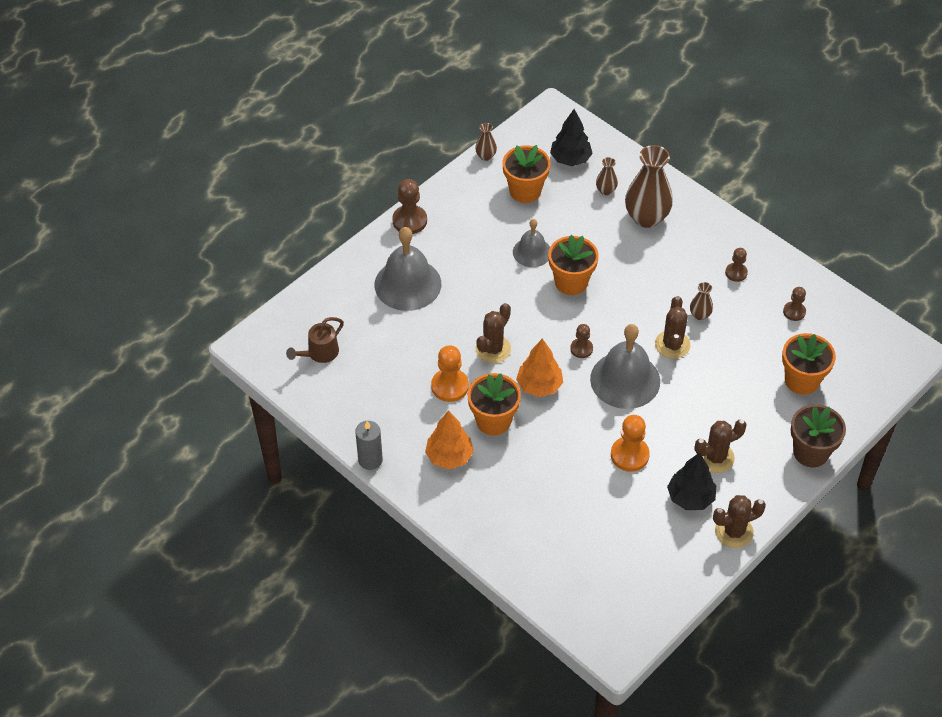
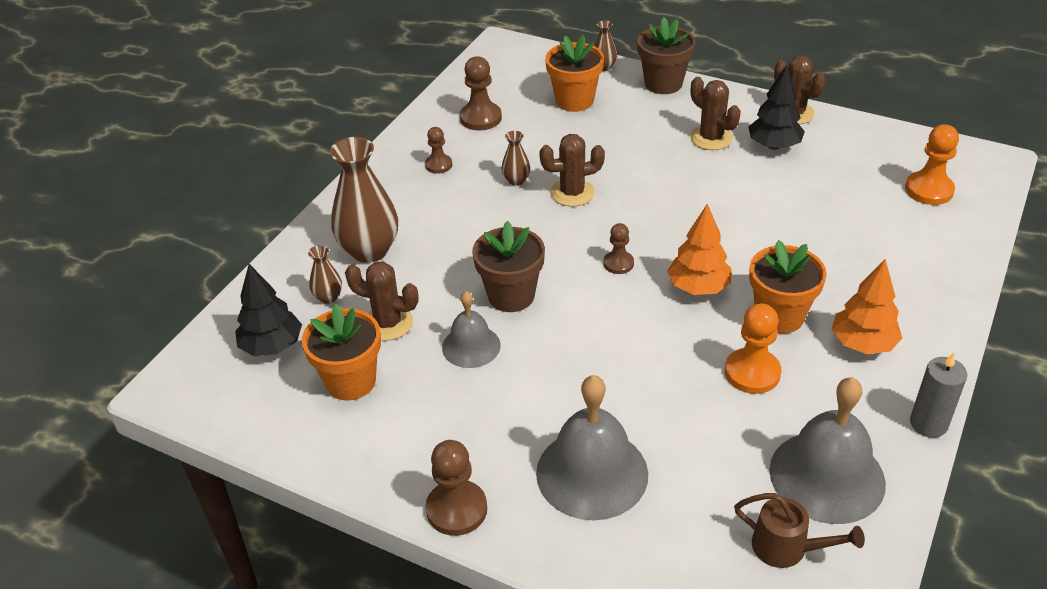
camera: 105 degrees left, 10 degrees down
brown vase [475,123,497,161] -> brown vase moved to [594,20,617,71]
brown cactus [476,303,511,363] -> brown cactus moved to [345,261,419,341]
orange flower pot [548,235,599,295] -> brown flower pot [472,221,545,312]
grey bell [590,324,660,409] -> grey bell moved to [769,377,886,524]
orange pawn [611,415,650,472] -> orange pawn moved to [905,124,959,205]
brown pawn [783,287,806,321] -> brown pawn [460,56,502,130], size x1.62

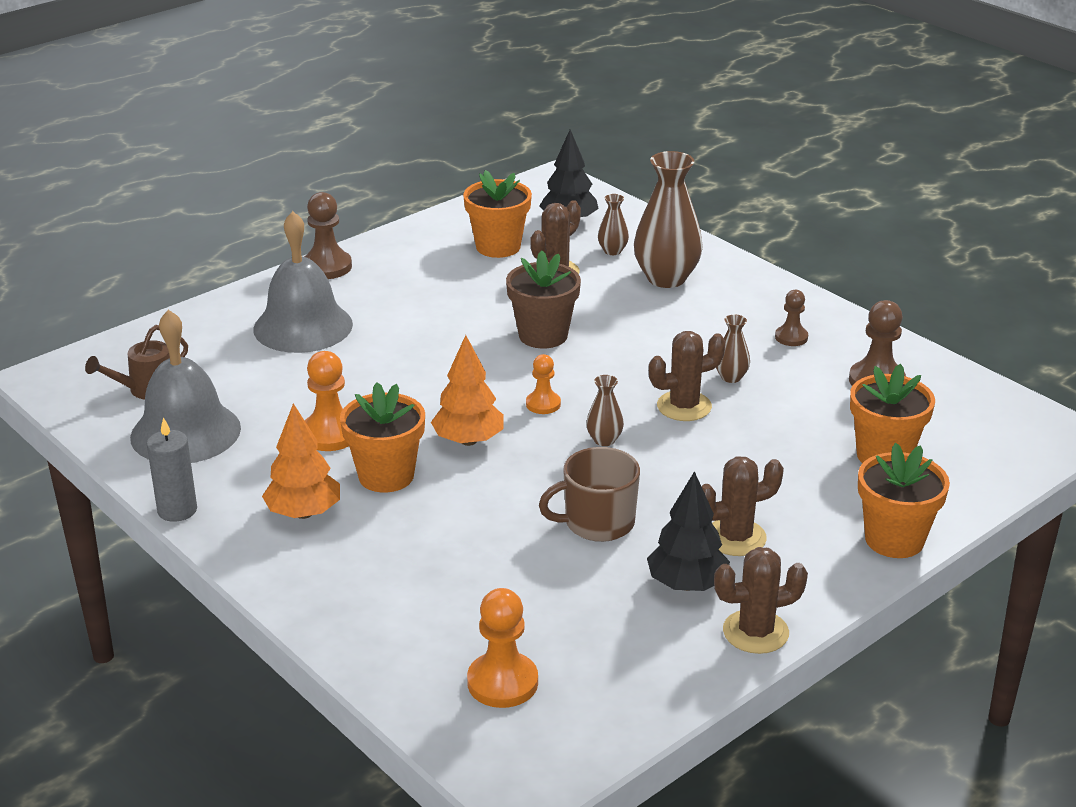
camera: 110 degrees right, 10 degrees down
grey bell [442,291,500,368] -> none
brown cactus [539,134,605,207] -> brown cactus turned 60 degrees clockwise [649,331,726,421]
brown vase [594,20,617,71] -> brown vase moved to [586,375,624,446]
brown pawn [603,223,634,274] -> orange pawn [526,354,561,414]
brown flower pot [637,17,695,94] -> orange flower pot [858,443,950,558]
none -> brown mug [539,447,640,542]

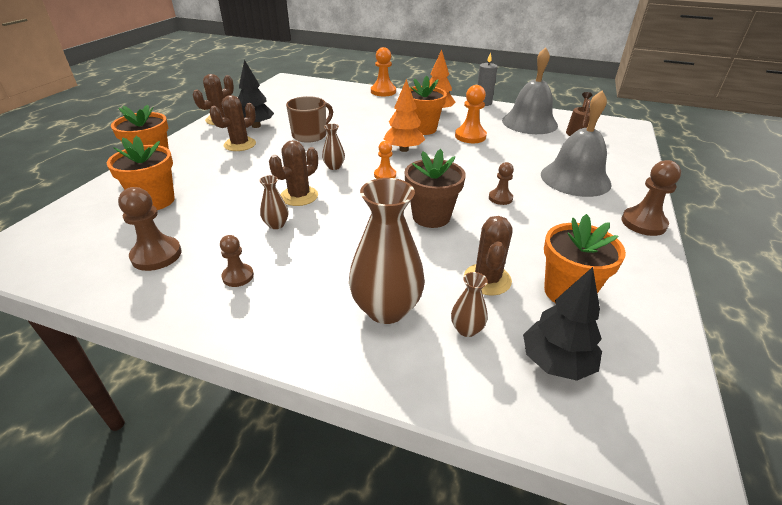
camera: 150 degrees right, 5 degrees up
orange pawn [467,588,538,708] -> orange pawn moved to [371,47,396,96]
none -> brown pawn [489,162,514,205]

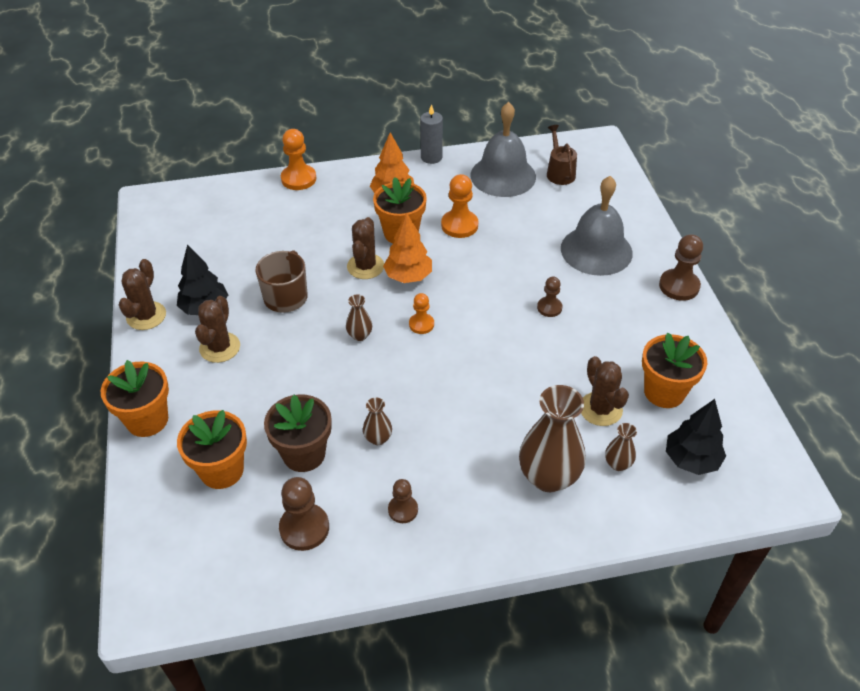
camera: 30 degrees left, 10 degrees up
brown cactus [269,140,318,206] -> brown cactus moved to [347,217,384,279]
brown flower pot [405,149,466,228] -> brown flower pot moved to [264,394,332,472]

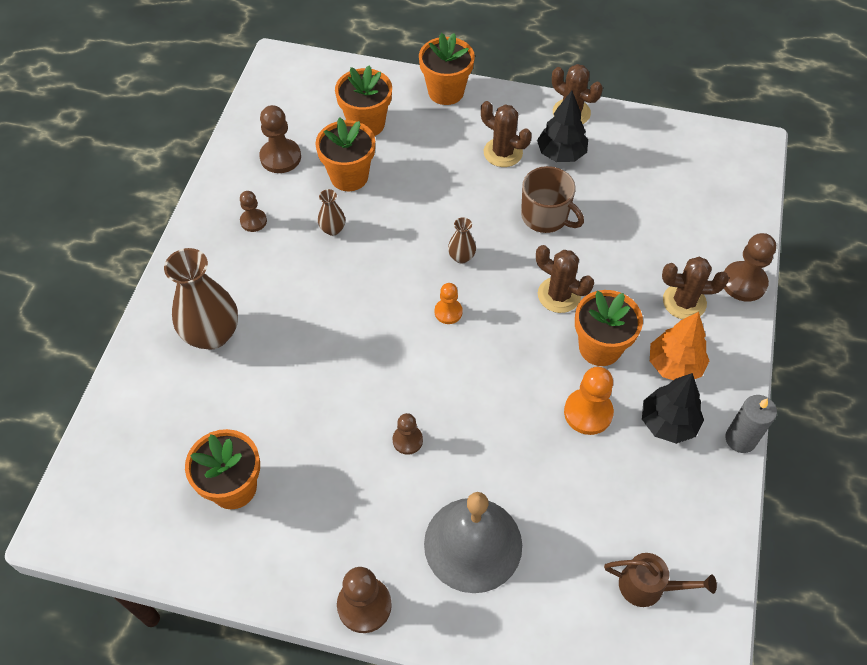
camera: 115 degrees right, 10 degrees up
brown flower pot [264,394,332,472] -> orange flower pot [315,117,375,191]
orange pawn [281,129,316,190] -> brown pawn [724,233,776,302]
orange tree [383,213,432,283] -> none
grey bell [471,102,536,197] -> none
brown cactus [581,356,629,426] -> brown cactus moved to [662,257,729,319]
brown vase [605,423,637,471] -> none
black tree [666,399,726,475] -> black tree moved to [642,373,704,444]

